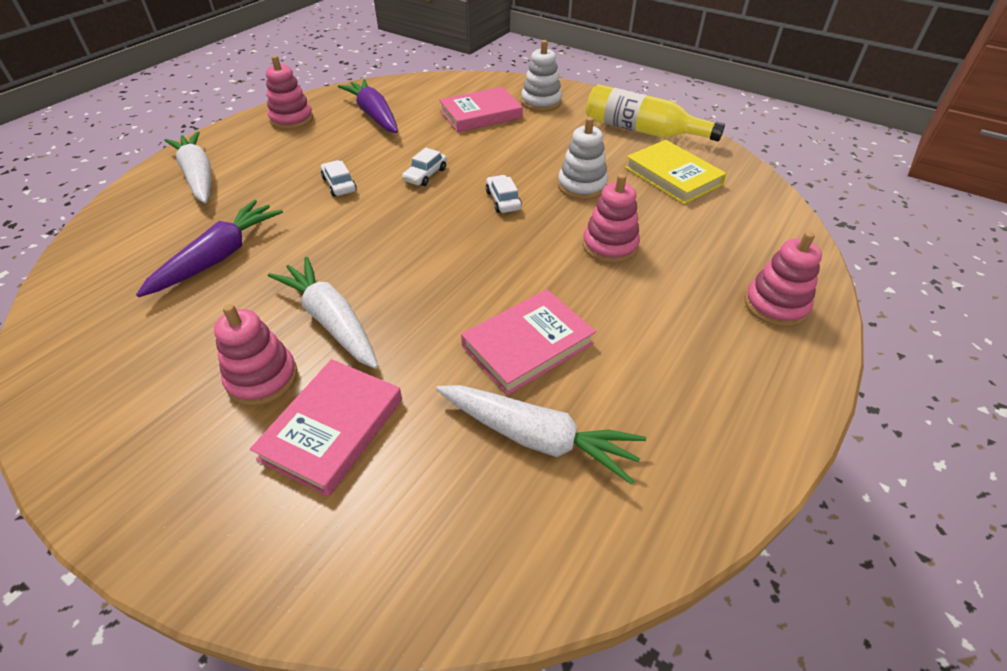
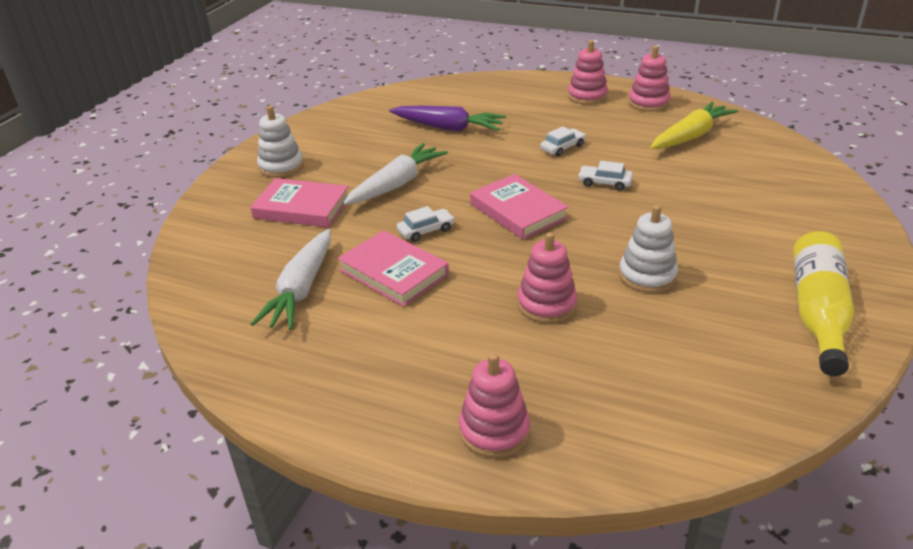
camera: 80 degrees right, 10 degrees down
white carrot [164,131,211,203] -> none
pink stacking toy [214,304,298,406] -> pink stacking toy moved to [568,40,608,105]
purple carrot [338,79,398,133] -> yellow carrot [650,102,738,149]
pink book [439,87,523,132] -> pink book moved to [470,174,569,239]
white car [486,175,522,213] -> white car moved to [397,206,455,242]
white stacking toy [521,40,562,111] -> white stacking toy moved to [257,106,304,178]
yellow book [625,140,727,204] -> none

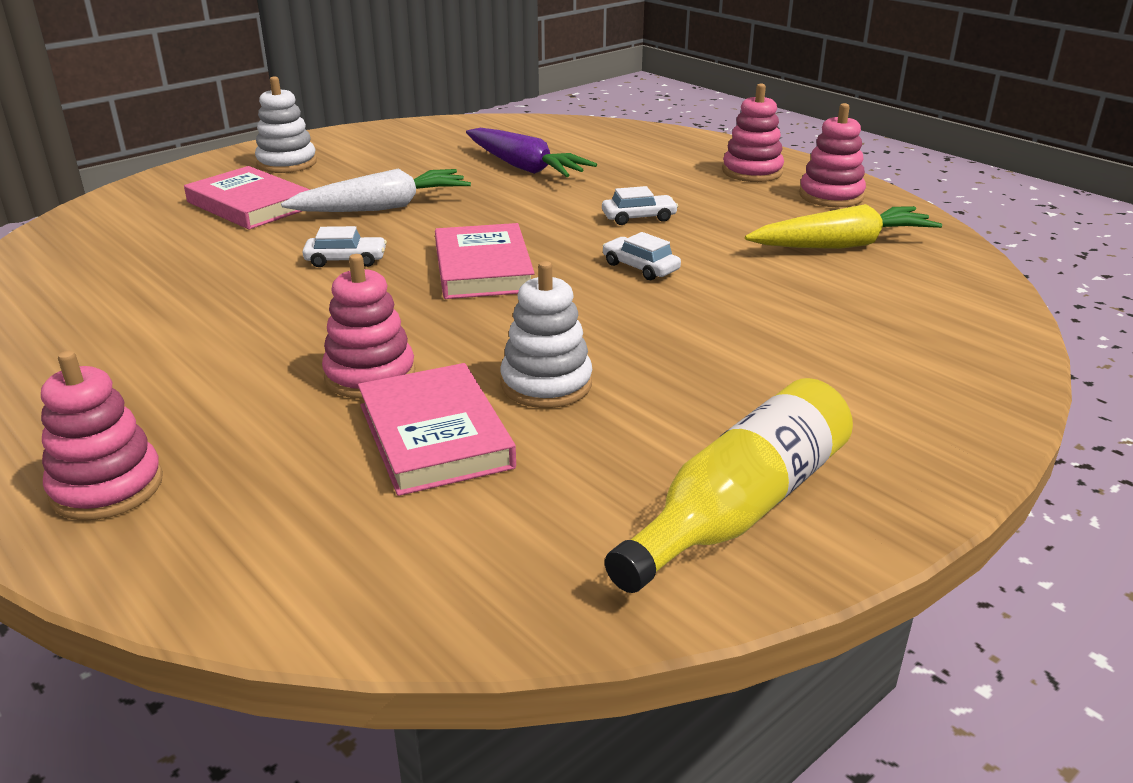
camera: 25 degrees right, 5 degrees down
white carrot [251,229,331,330] -> none
pink book [337,230,449,307] -> pink book moved to [358,363,516,496]

